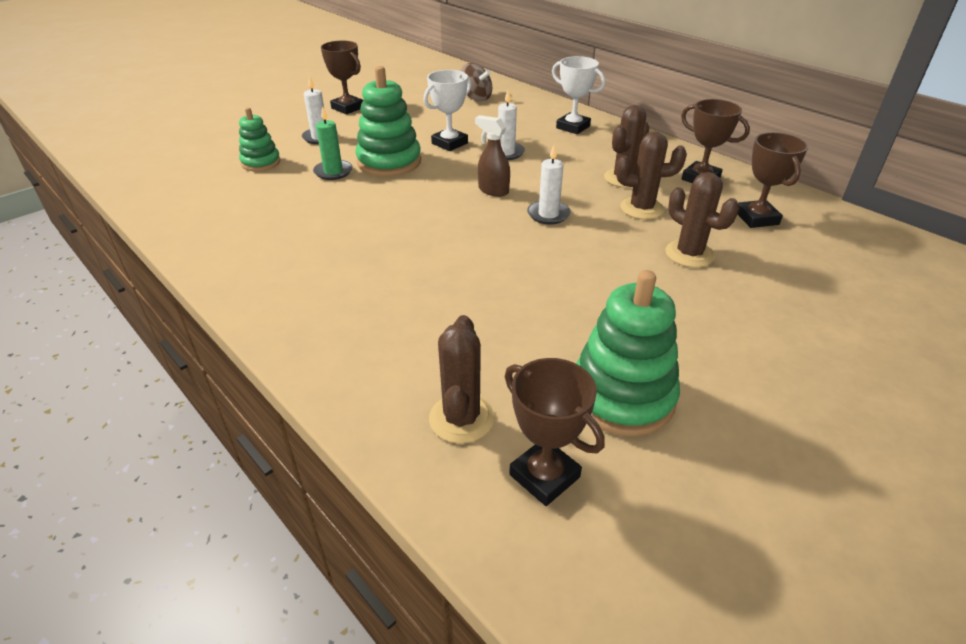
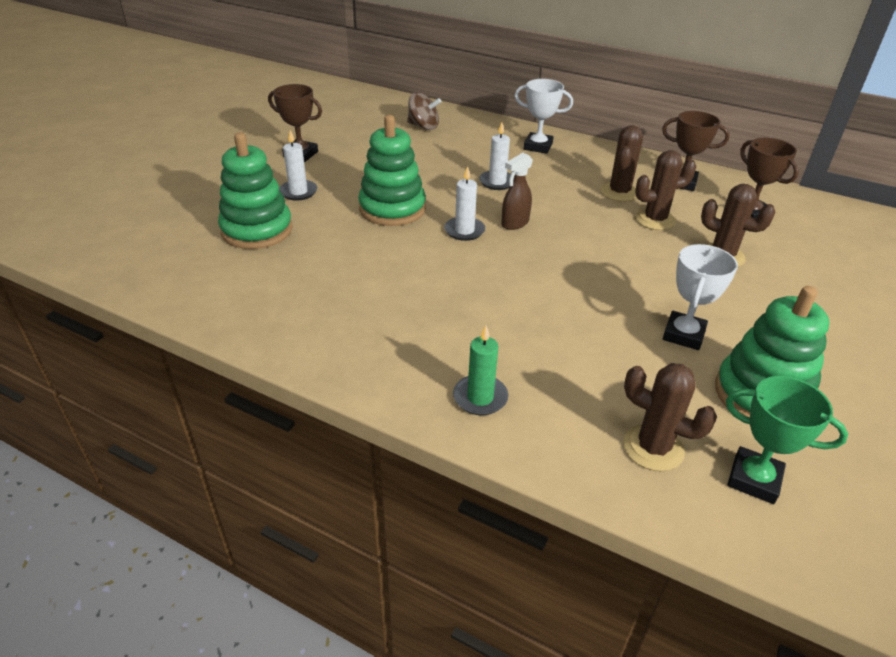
camera: 20 degrees left, 0 degrees up
green stacking toy [239,107,281,171] -> green stacking toy [218,133,293,249], size x1.67
green candle [313,106,353,180] -> green candle moved to [453,325,508,415]
white trophy [424,70,471,151] -> white trophy moved to [663,244,738,350]
brown cactus [429,315,494,444] -> brown cactus turned 45 degrees counterclockwise [623,363,717,471]
brown spray bottle [475,115,510,197] -> brown spray bottle turned 60 degrees counterclockwise [501,153,533,230]
brown trophy [505,358,605,506] -> green trophy [726,376,848,504]
white candle [527,145,571,225] -> white candle moved to [444,166,485,241]

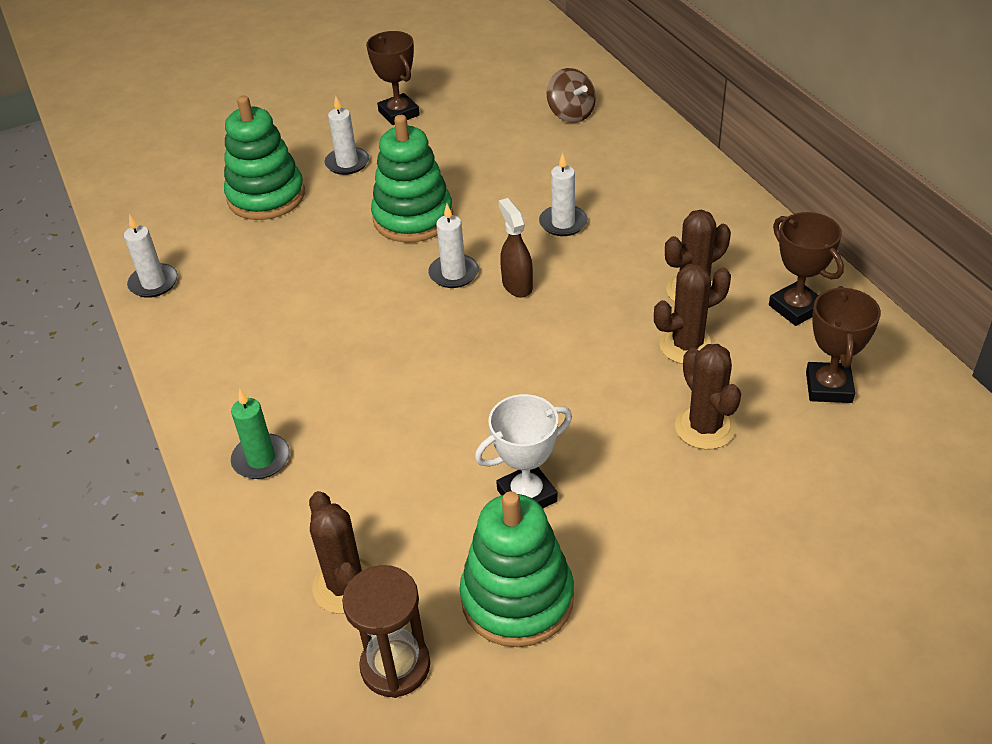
camera: 40 degrees right, 5 degrees up
brown spray bottle [501,153,533,230] -> brown spray bottle turned 75 degrees clockwise [499,198,533,297]
white trophy [515,79,573,154] -> none
brown cactus [635,150,696,230] -> brown cactus turned 45 degrees counterclockwise [654,263,731,364]
green trophy [726,376,848,504] -> brown hourglass [342,565,430,698]
none -> white candle [124,214,178,298]

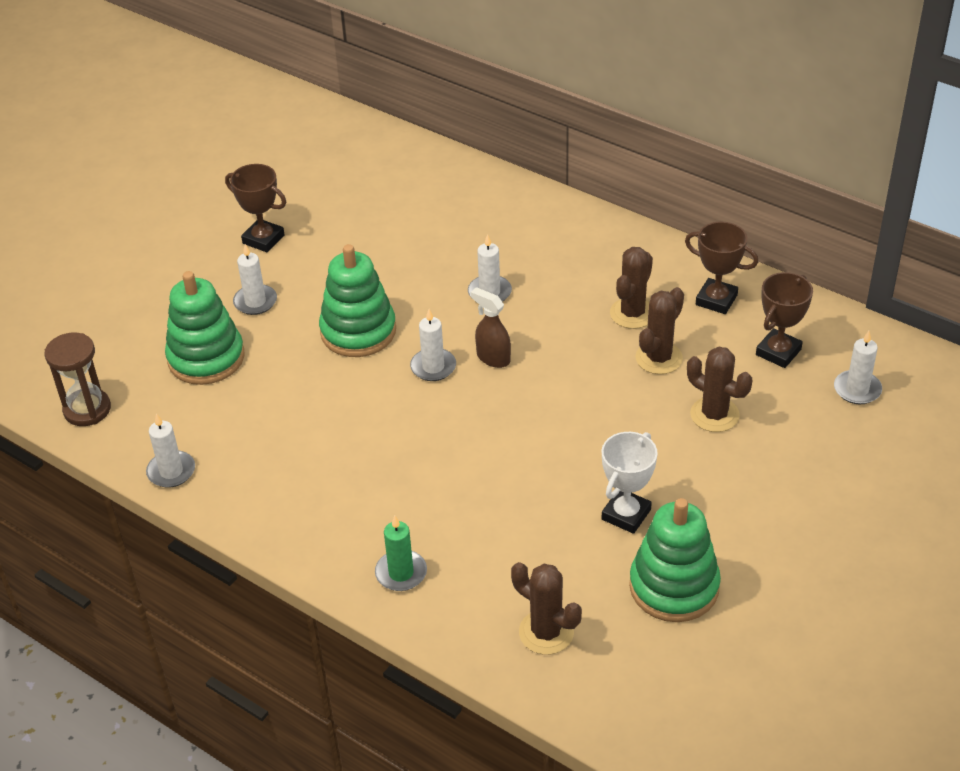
camera: 30 degrees left, 0 degrees up
brown hourglass [342,565,430,698] -> brown hourglass moved to [45,332,111,426]
brown spinning top [547,68,596,123] -> none
brown trophy [806,286,881,403] -> brown trophy turned 60 degrees clockwise [756,272,813,368]
none -> white candle [834,331,882,404]

